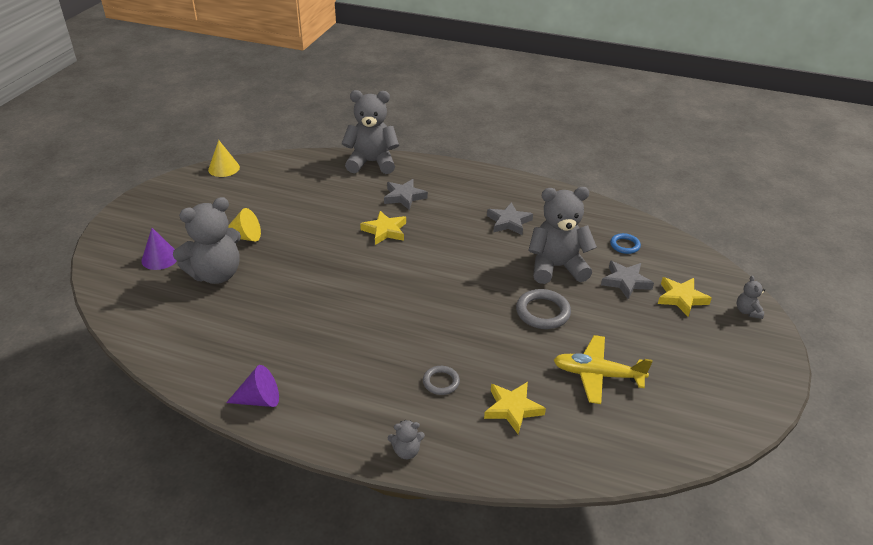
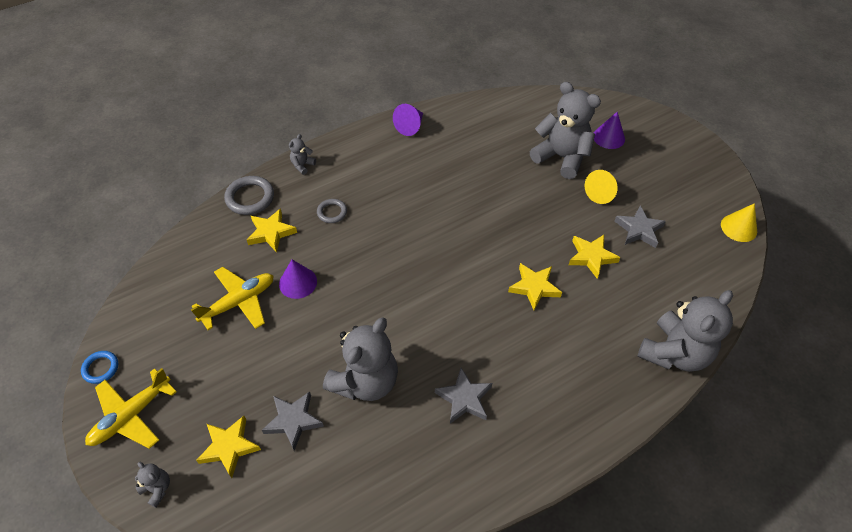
camera: 130 degrees right, 15 degrees up
grey teddy bear [173,197,241,284] -> grey teddy bear turned 120 degrees clockwise [530,82,601,179]
grey star [384,179,428,210] -> grey star moved to [614,206,666,248]
grey ring [516,289,571,329] -> grey ring moved to [224,176,274,215]
blue ring [610,233,641,254] -> blue ring moved to [81,351,118,384]
none -> yellow plane [85,368,177,449]
none -> purple cone [279,259,317,299]
none -> yellow star [569,235,621,279]

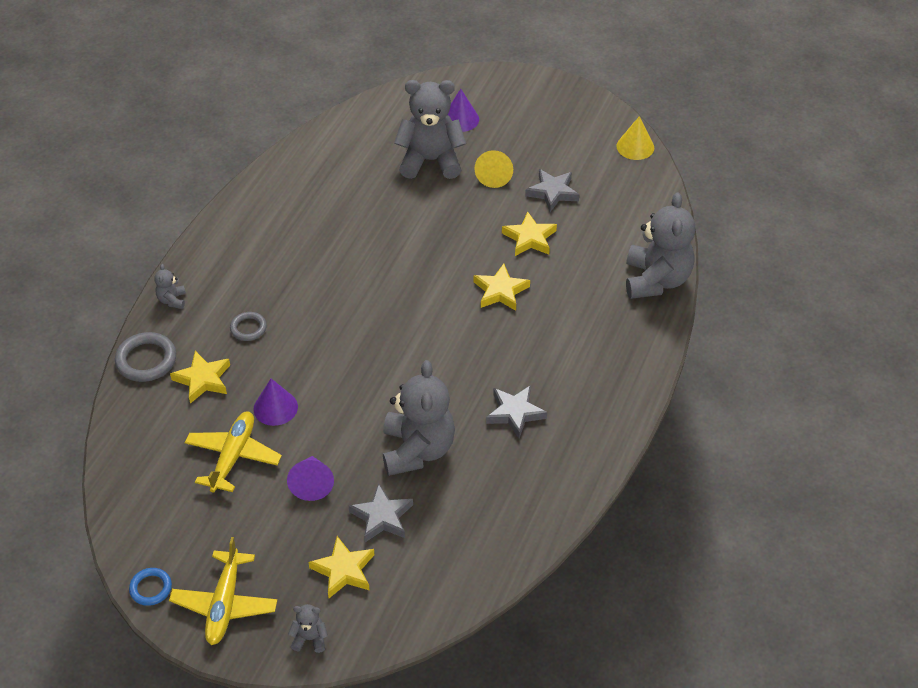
camera: 35 degrees left, 5 degrees down
purple cone [393,104,423,136] -> purple cone moved to [287,456,334,501]

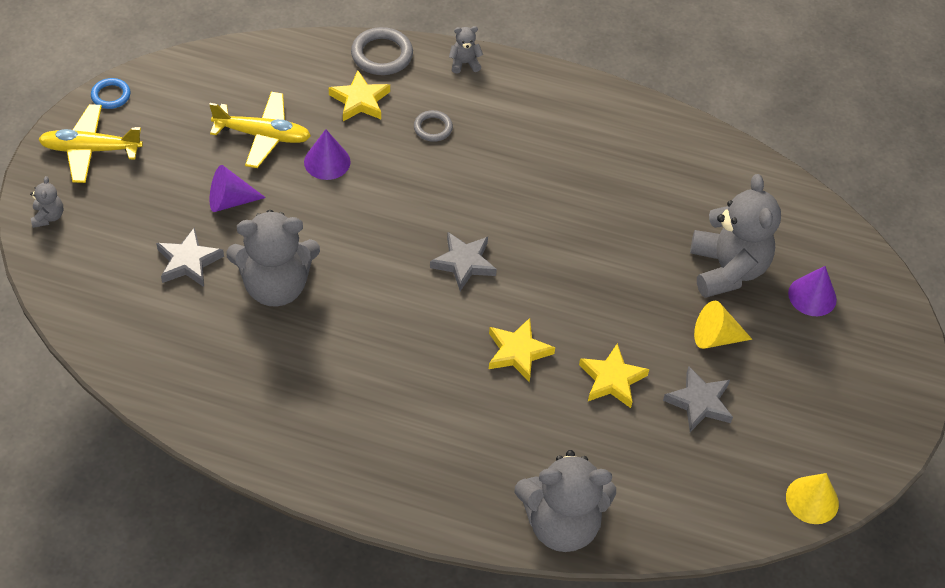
camera: 80 degrees right, 5 degrees up
yellow star [308,536,374,598] -> none
grey star [486,385,547,439] -> grey star moved to [430,232,497,291]

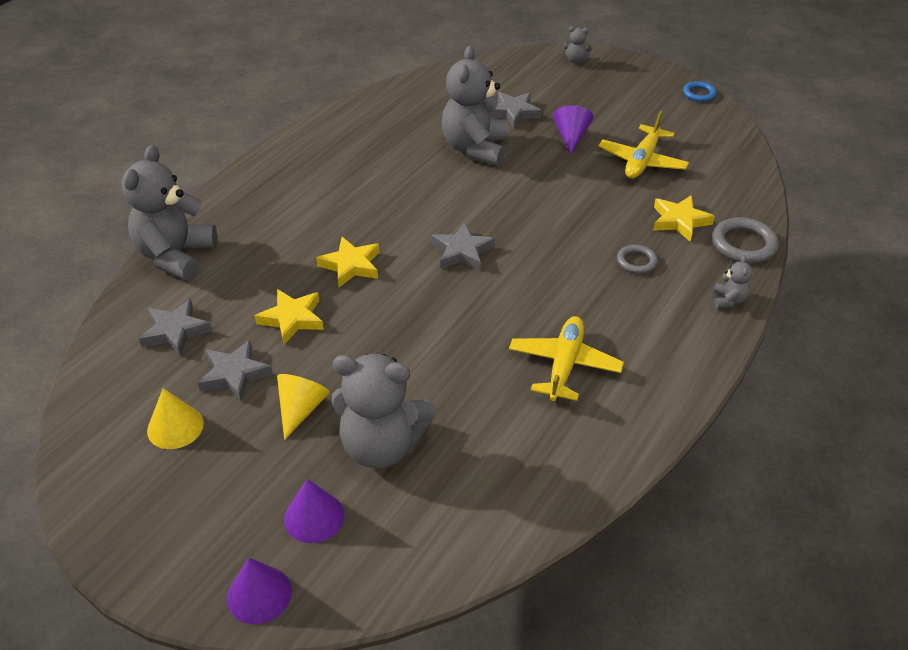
camera: 110 degrees right, 10 degrees down
yellow plane [38,104,143,183] -> yellow plane moved to [509,316,624,401]
purple cone [304,129,350,180] -> purple cone moved to [227,558,292,624]
yellow cone [786,473,839,524] -> yellow cone moved to [147,388,204,449]
none -> grey star [139,299,212,356]

